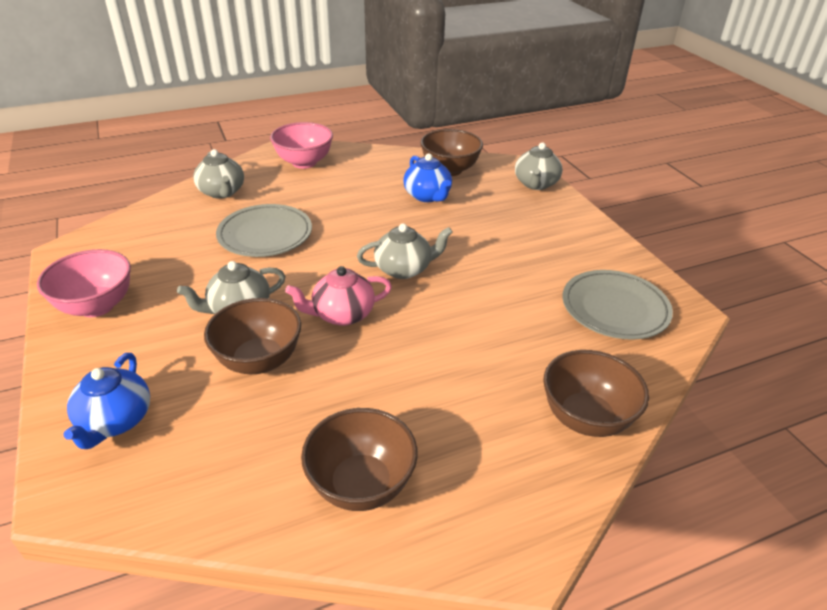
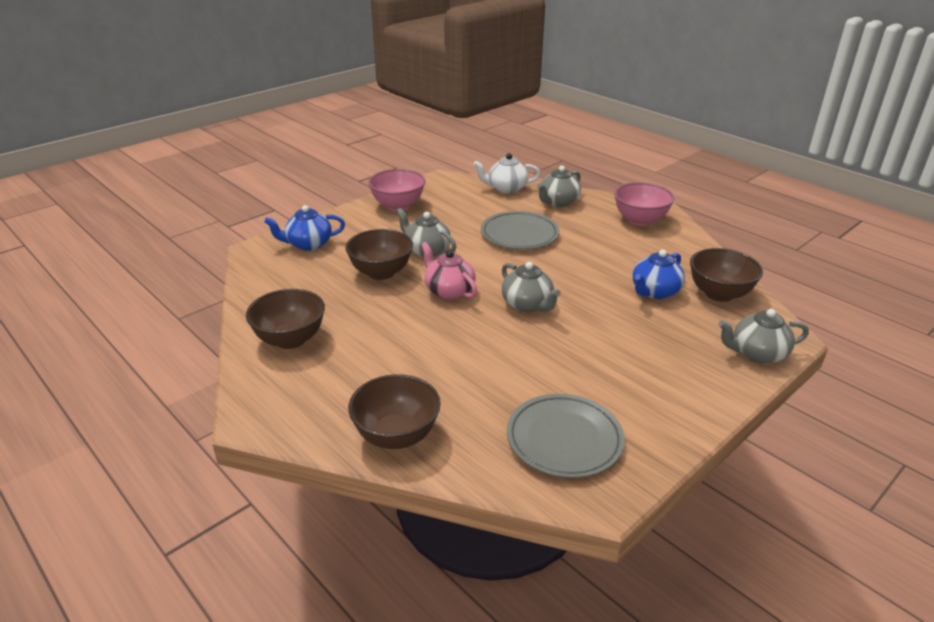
camera: 70 degrees right, 5 degrees down
none -> white teapot [473,153,540,194]

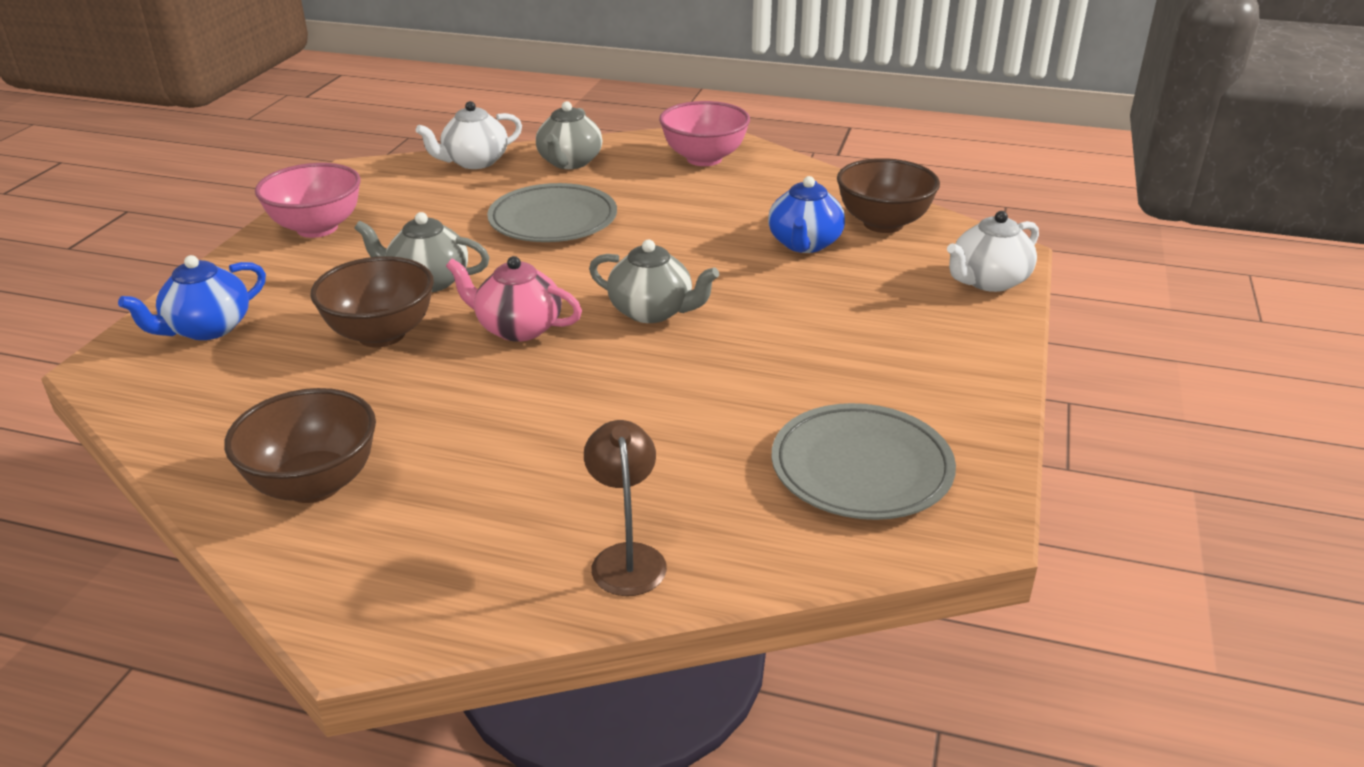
camera: 30 degrees left, 0 degrees up
brown bowl [348,374,441,449] -> brown lamp [584,420,667,596]
grey teapot [718,309,809,364] -> white teapot [947,211,1039,292]

